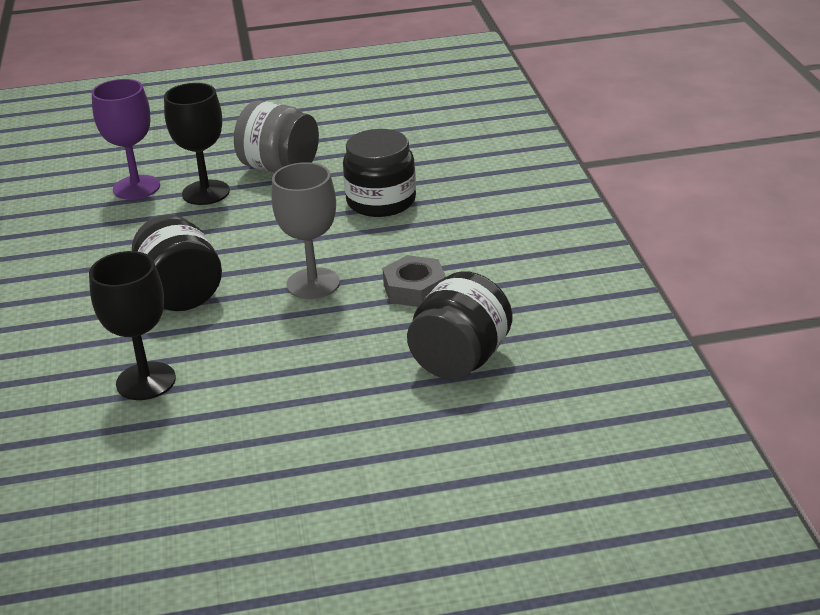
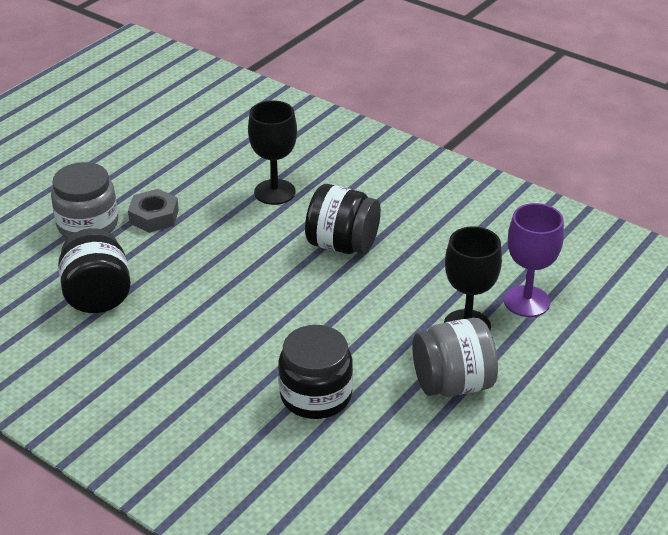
camera: 135 degrees right, 5 degrees up
grey goblet [271,162,340,299] -> none
grey nut [382,255,446,307] -> grey nut moved to [128,189,179,233]
none -> grey jar [51,162,118,238]

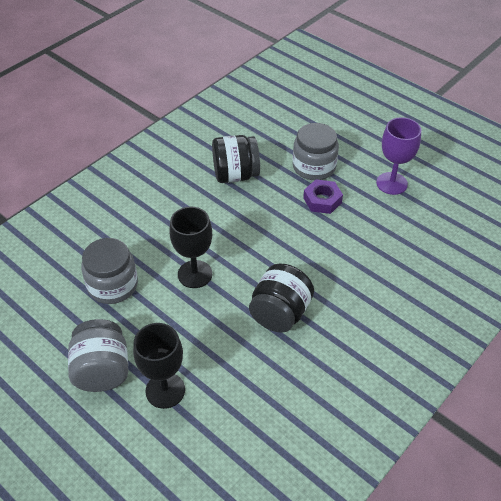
camera: 95 degrees right, 10 degrees up
grey nut [128,189,179,233] -> purple nut [303,179,343,214]
black goblet [248,100,297,205] -> black goblet moved to [169,207,212,288]
black jar [278,325,353,419] -> grey jar [81,238,138,304]
purple goblet [504,203,564,317] -> purple goblet moved to [376,117,421,195]

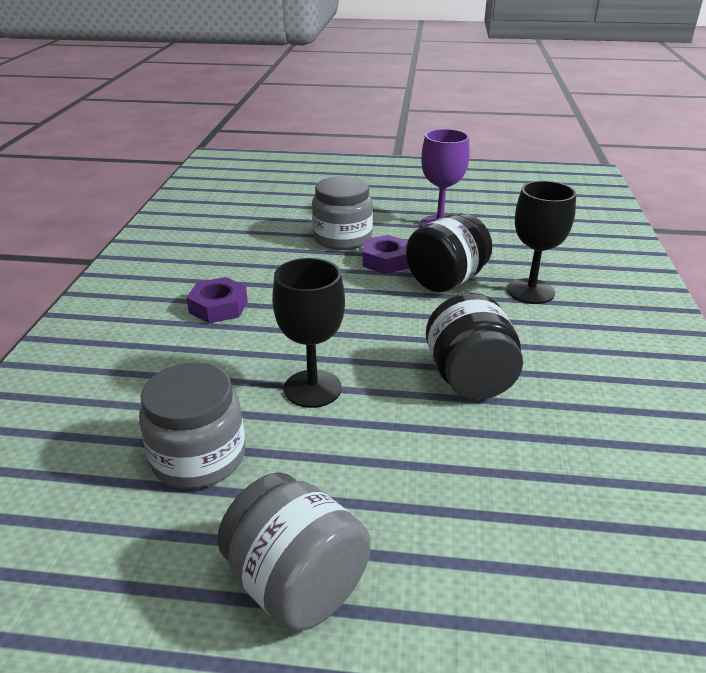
camera: 35 degrees left, 15 degrees down
black goblet [133,323,185,409] -> black goblet moved to [507,181,576,304]
black jar [212,135,260,183] -> black jar moved to [406,214,492,292]
none -> purple nut [186,277,248,323]

